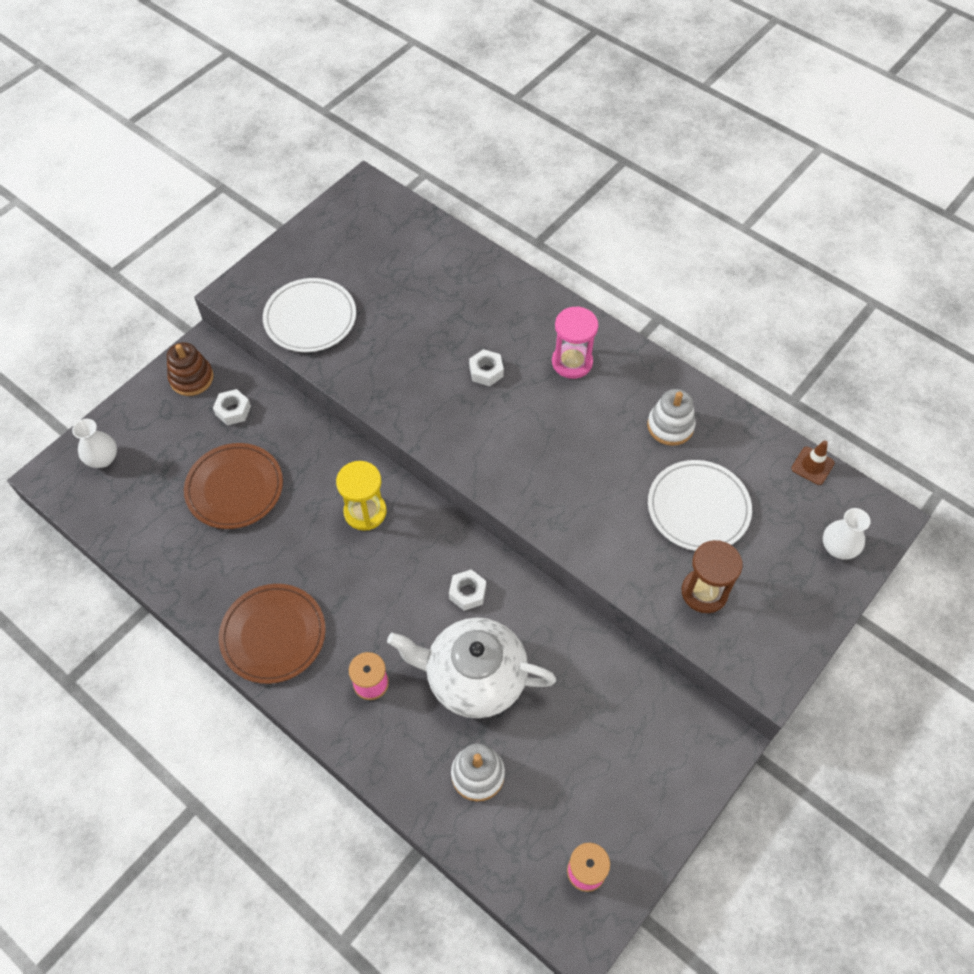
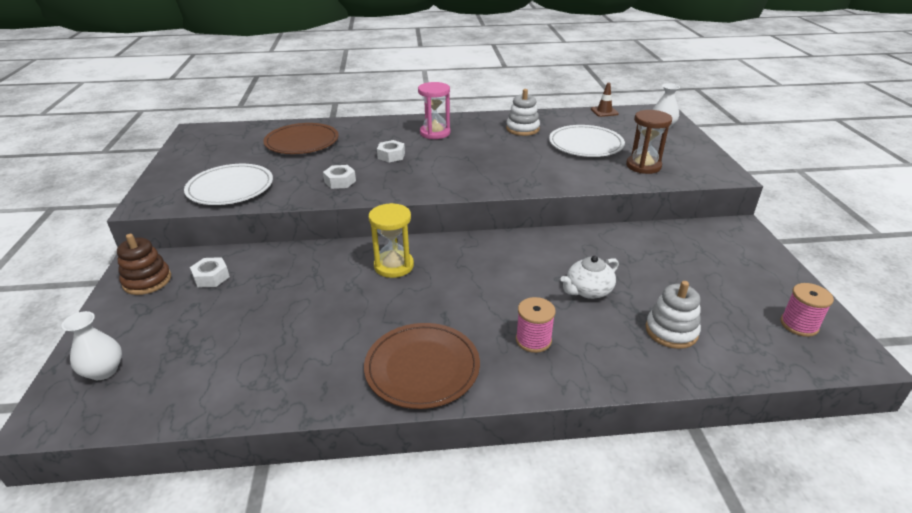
camera: 45 degrees left, 25 degrees down
brown plate [184,443,283,529] -> brown plate moved to [263,123,339,154]
white teapot [387,618,556,718] -> white teapot [561,256,619,299], size x0.52
white nut [449,570,486,611] -> white nut moved to [323,165,356,189]

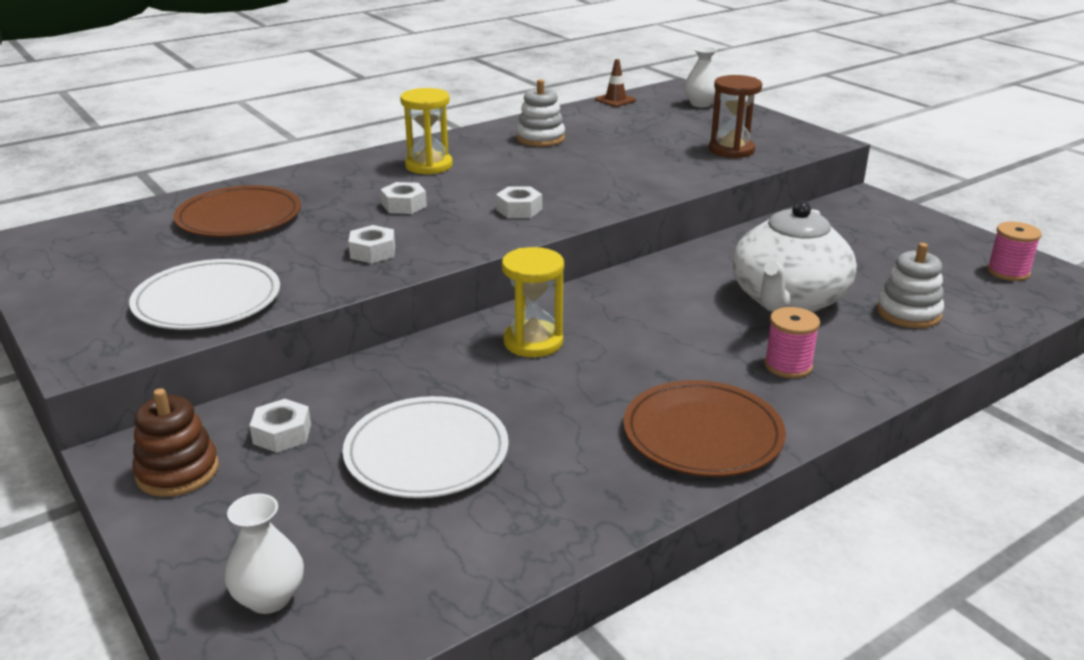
camera: 30 degrees left, 5 degrees down
pink hourglass [418,82,450,139] -> yellow hourglass [400,88,453,175]
white plate [549,125,625,157] -> white plate moved to [343,396,509,498]
white teapot [561,256,619,299] -> white teapot [733,201,857,312], size x1.92
none -> white nut [496,186,542,218]

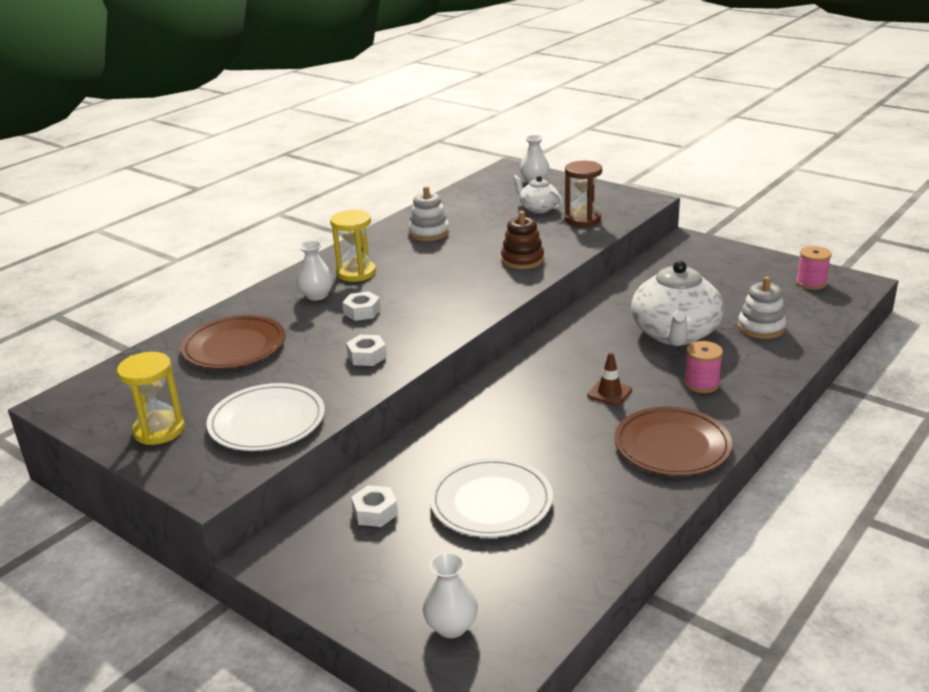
camera: 15 degrees left, 0 degrees up
brown stacking toy [132,388,219,497] -> brown stacking toy moved to [501,211,544,269]
white nut [496,186,542,218] -> none
yellow hourglass [502,247,564,357] -> yellow hourglass moved to [117,352,185,445]
brown traffic cone [595,59,636,107] -> brown traffic cone moved to [587,352,632,406]
none -> white vase [297,241,333,301]
none -> white teapot [513,175,563,213]

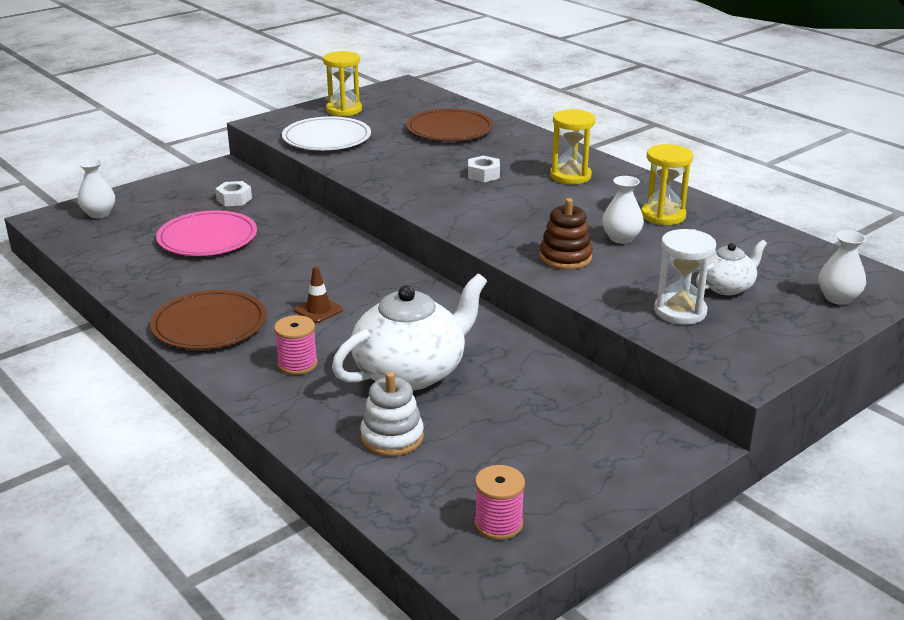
camera: 100 degrees right, 0 degrees up
white vase [297,241,333,301] -> white vase moved to [602,176,644,244]
white nut [346,335,387,366] -> none
white stacking toy [409,186,449,241] -> yellow hourglass [641,144,693,225]
white plate [429,458,553,537] -> pink plate [156,210,257,256]
brown hourglass [565,161,602,227] -> white hourglass [654,229,716,325]
white teapot [631,260,724,346] -> white teapot turned 120 degrees clockwise [332,274,487,391]

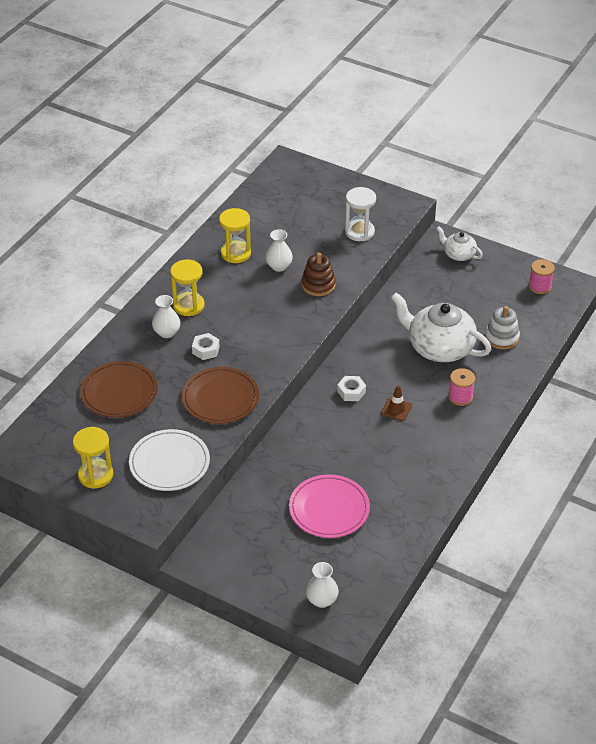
camera: 110 degrees left, 15 degrees up
brown plate [150,290,266,350] -> brown plate moved to [182,367,259,424]
white nut [215,181,252,206] -> white nut moved to [337,376,366,401]
white teapot [696,240,767,295] -> white teapot moved to [436,226,483,261]
white vase [818,230,866,305] -> white vase moved to [152,295,180,338]

